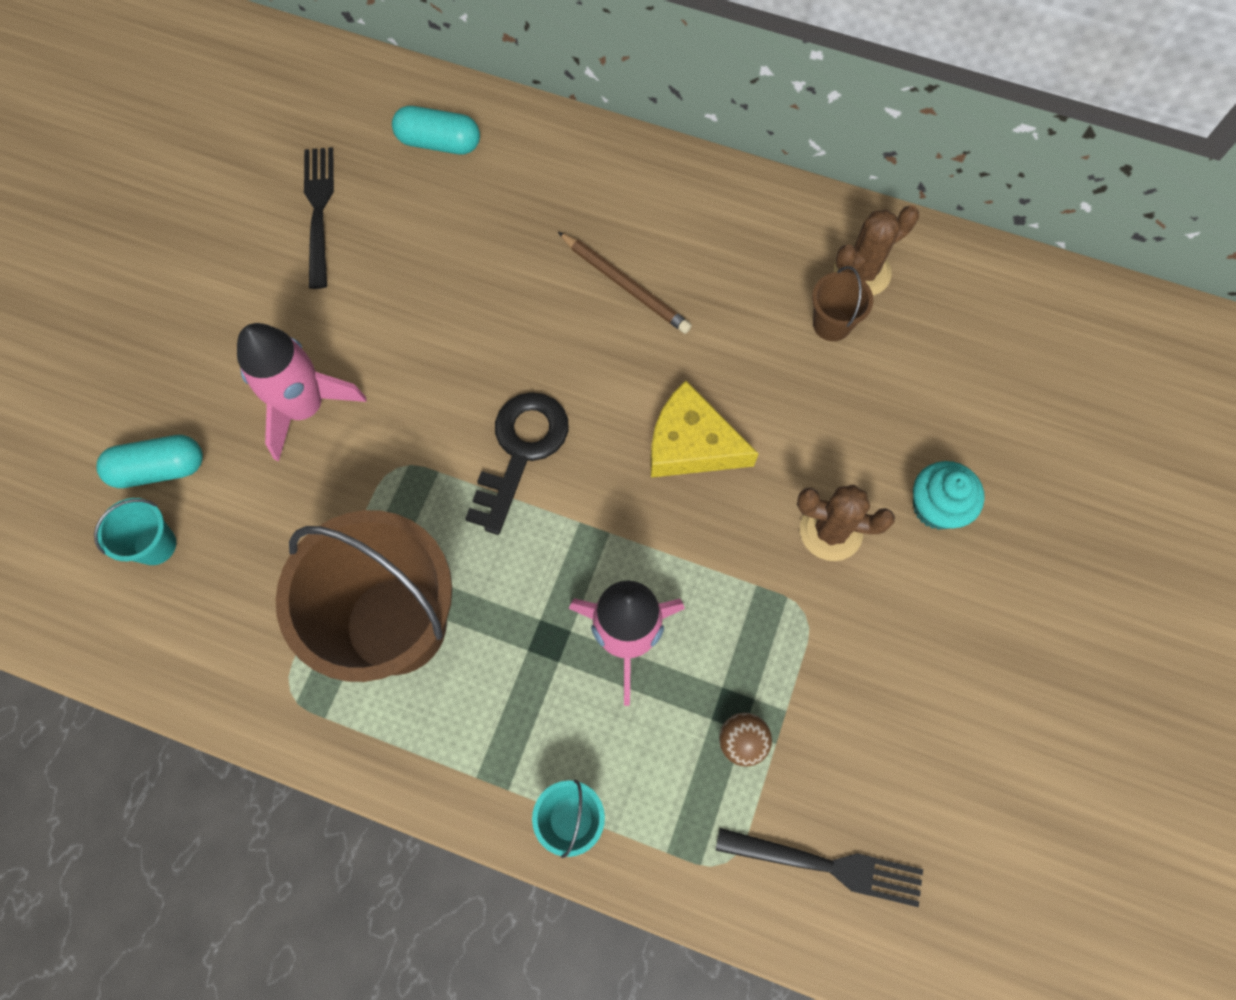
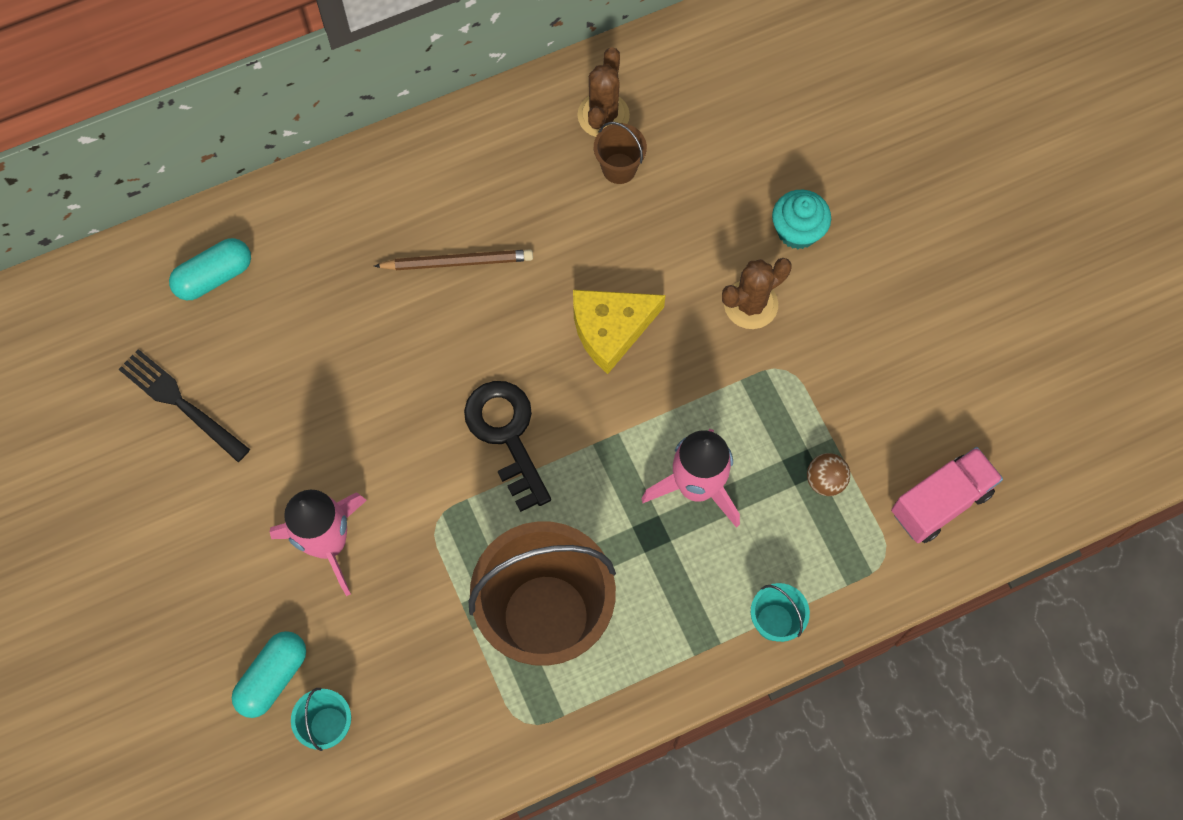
camera: 45 degrees left, 0 degrees up
black fork [716,828,923,907] -> pink truck [891,447,1003,543]

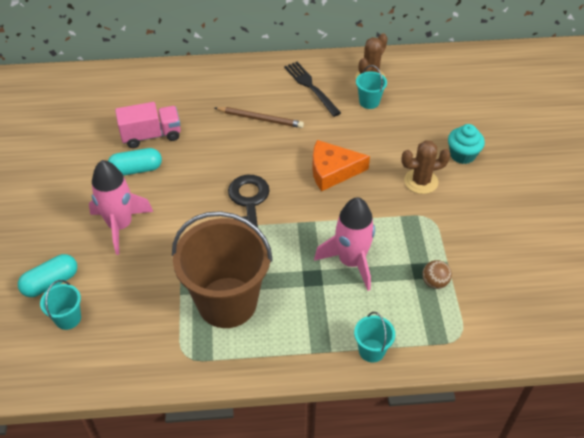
camera: 20 degrees right, 20 degrees down
black fork [119,349,250,462] -> black fork moved to [284,62,341,117]
turquoise capsule [169,238,251,300] -> turquoise capsule moved to [108,148,162,176]
yellow cheese [573,290,666,374] -> orange cheese [312,140,370,191]
brown bucket [594,122,647,184] -> turquoise bucket [356,65,387,109]
pink truck [891,447,1003,543] -> pink truck moved to [115,102,181,148]

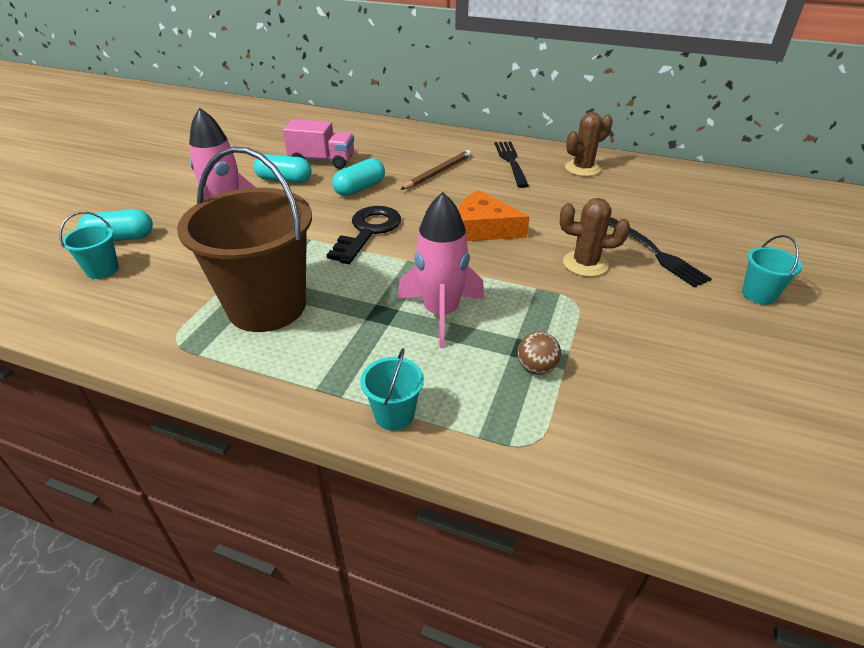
camera: 25 degrees right, 10 degrees down
brown pencil [215,107,304,128] -> brown pencil turned 90 degrees counterclockwise [400,150,471,190]
turquoise bucket [356,65,387,109] -> turquoise bucket moved to [742,235,803,305]
turquoise cupcake [448,124,485,164] -> black fork [609,218,712,288]
none -> turquoise capsule [332,158,385,196]

